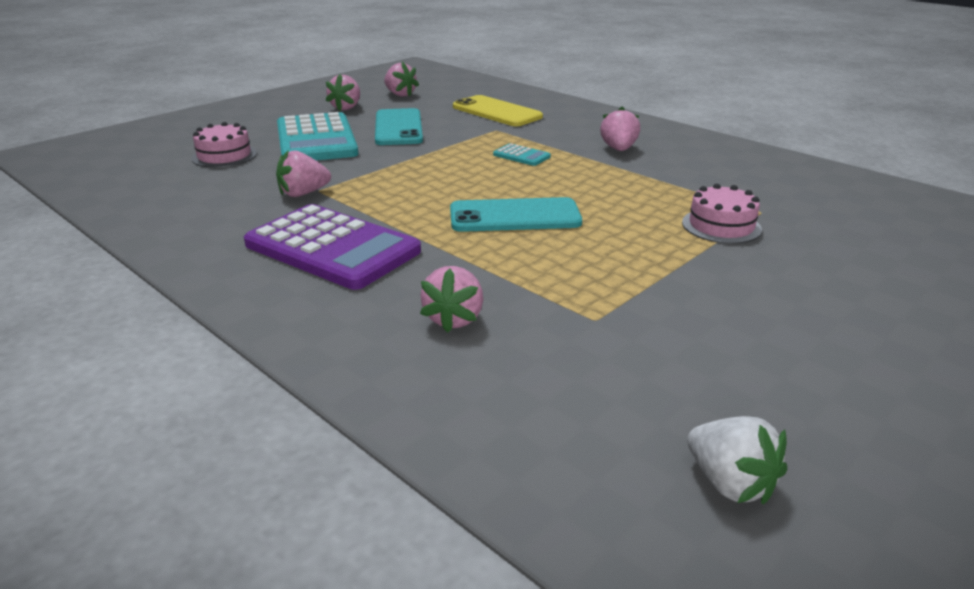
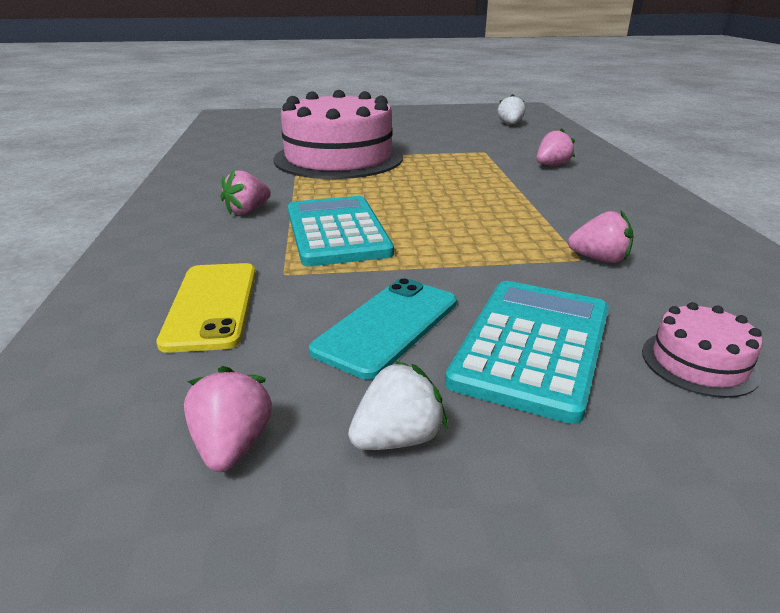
camera: 140 degrees left, 0 degrees up
purple calculator [244,204,421,290] -> none
pink strawberry [326,74,360,111] -> white strawberry [348,361,448,450]
turquoise phone [450,197,582,232] -> none
turquoise calculator [493,143,551,166] -> turquoise calculator [288,196,394,267], size x2.39
pink cake [682,184,762,244] -> pink cake [273,90,403,179], size x2.50

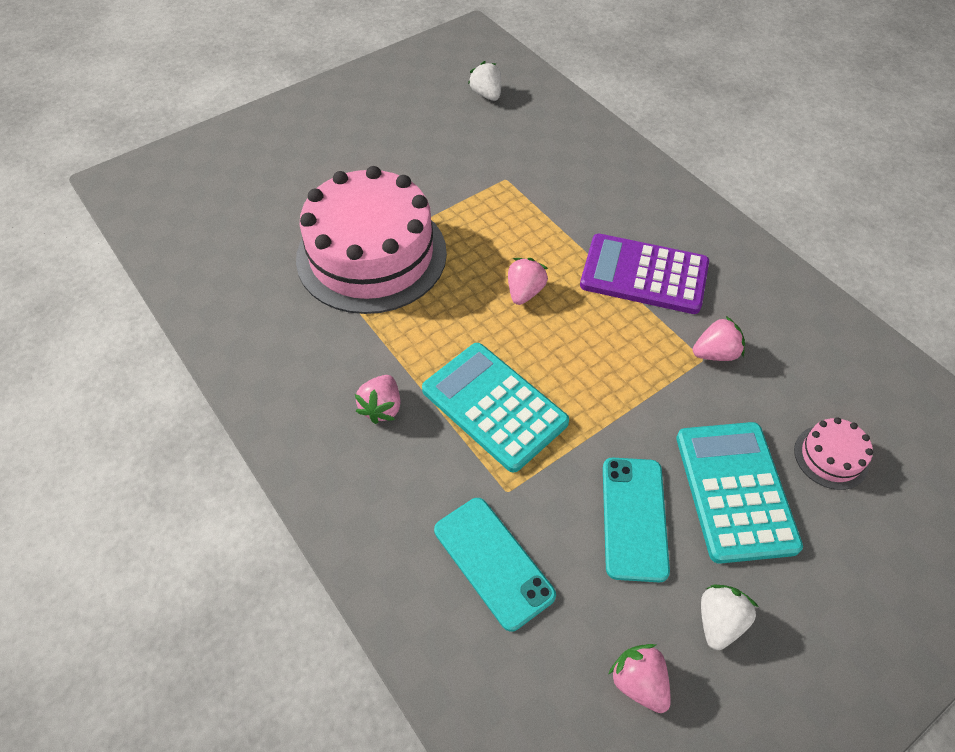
camera: 30 degrees left, 25 degrees up
yellow phone [156,263,256,353] -> turquoise phone [434,498,556,632]
pink strawberry [536,128,575,166] -> pink strawberry moved to [508,258,548,305]
none -> purple calculator [580,234,709,314]

